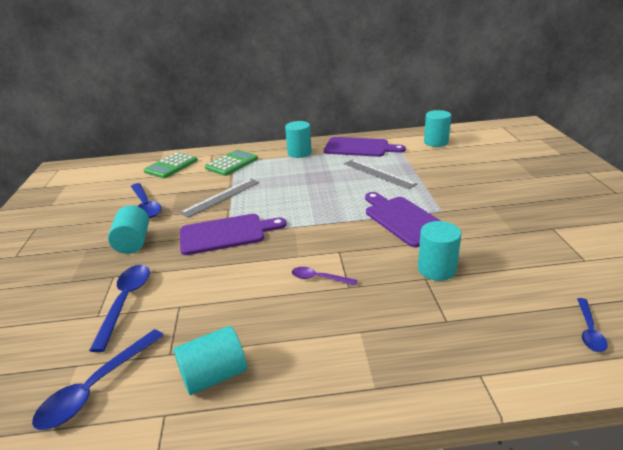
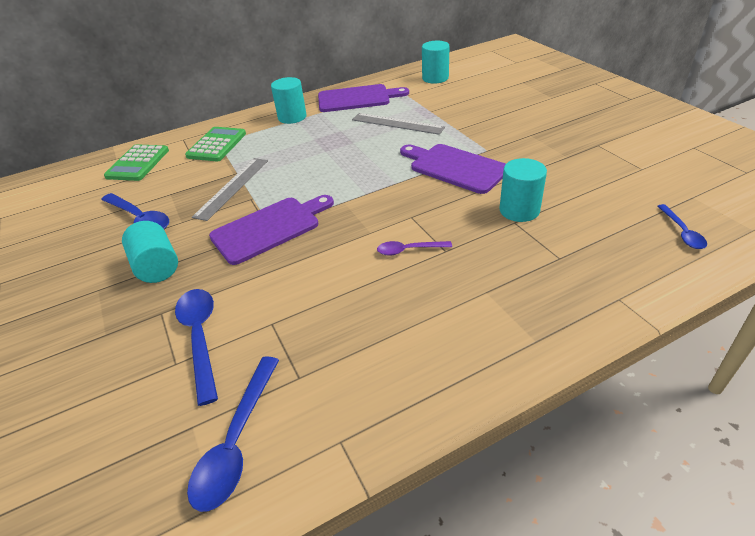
camera: 20 degrees left, 10 degrees up
turquoise cylinder [174,326,247,395] -> none

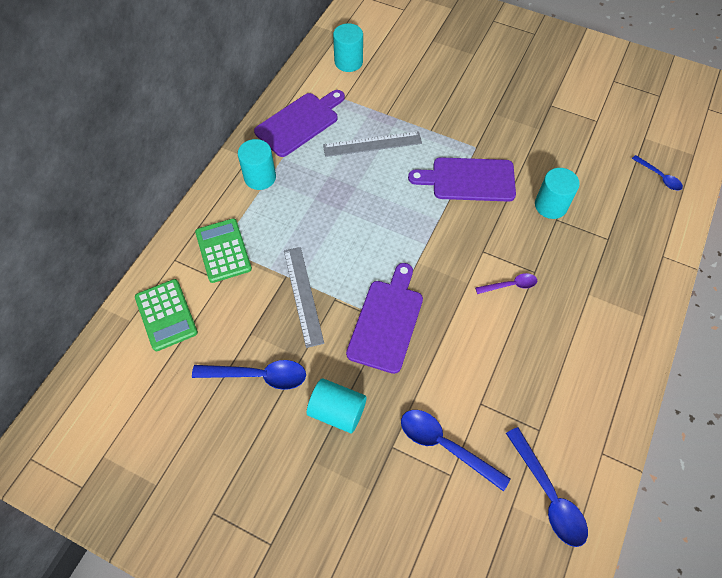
camera: 40 degrees left, 20 degrees up
purple spoon [377,241,452,256] -> purple spoon turned 150 degrees counterclockwise [475,273,537,294]

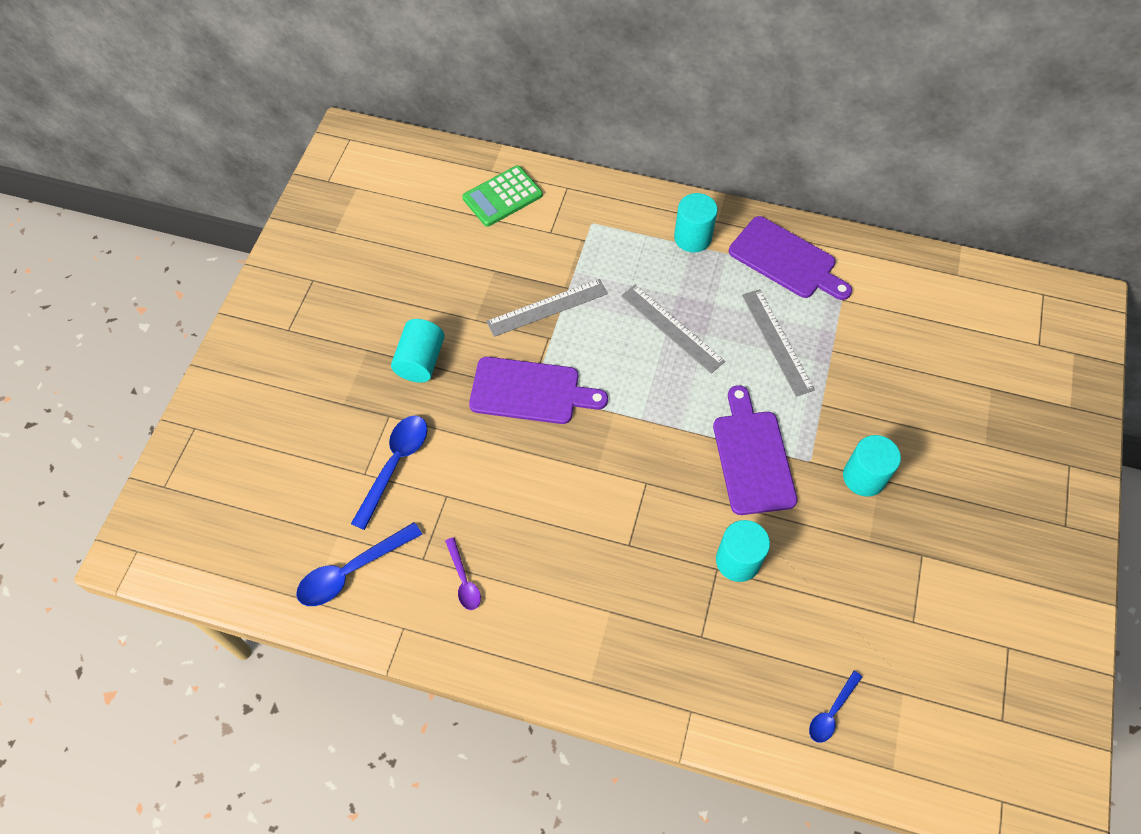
camera: 80 degrees right, 0 degrees up
blue spoon [192,360,306,390] -> none
green calculator [195,218,252,283] -> none
turquoise cylinder [333,23,363,72] -> turquoise cylinder moved to [843,435,901,497]
purple spoon [475,273,537,294] -> purple spoon moved to [445,537,481,610]
none -> grey ruler [621,285,725,374]

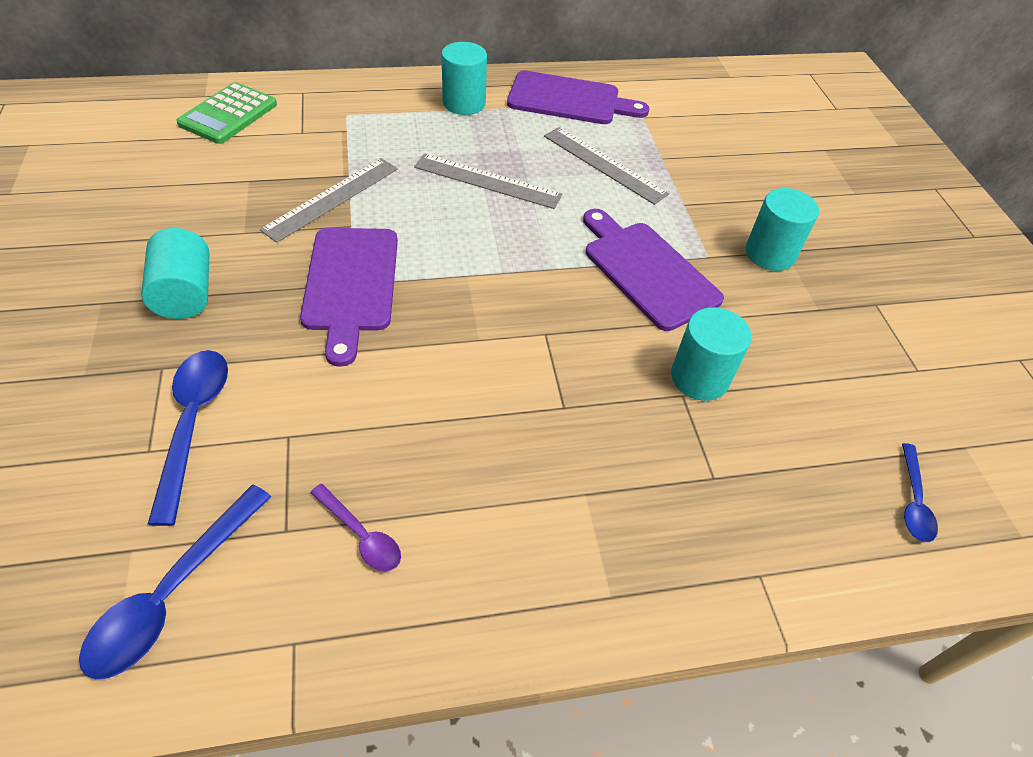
camera: 30 degrees left, 10 degrees down
purple cutting board [469,357,608,424] -> purple cutting board turned 105 degrees clockwise [300,228,398,367]

